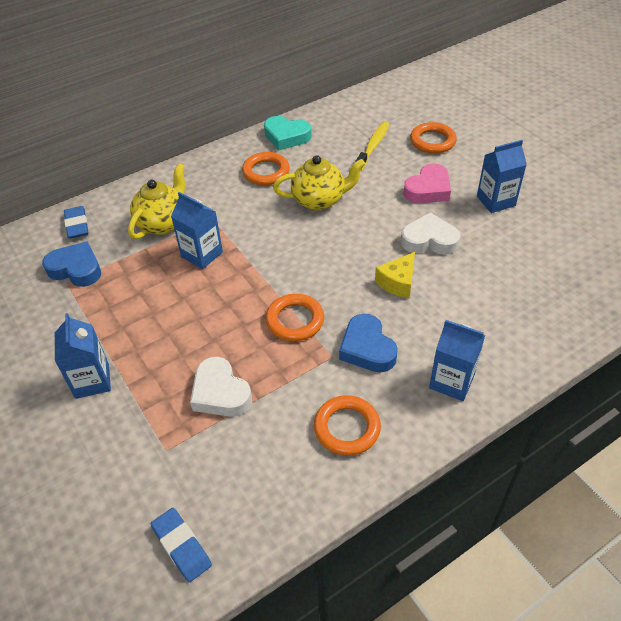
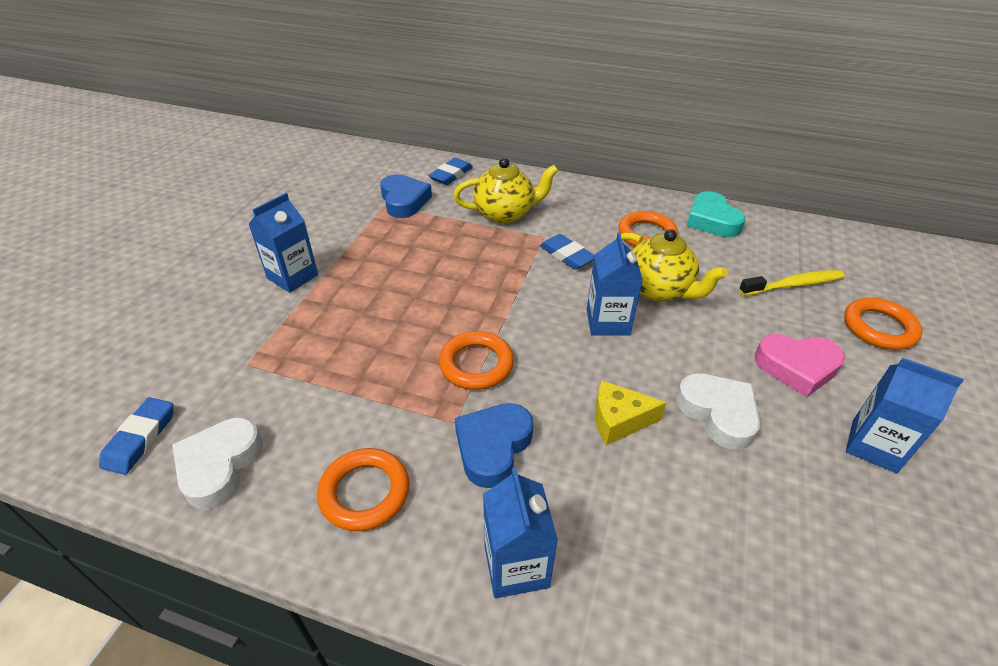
camera: 50 degrees right, 5 degrees down
blue carton [171,192,223,269] -> blue carton moved to [587,233,643,336]
white heart [190,357,252,417] -> white heart moved to [172,418,263,510]
none -> blue eraser [540,234,594,269]

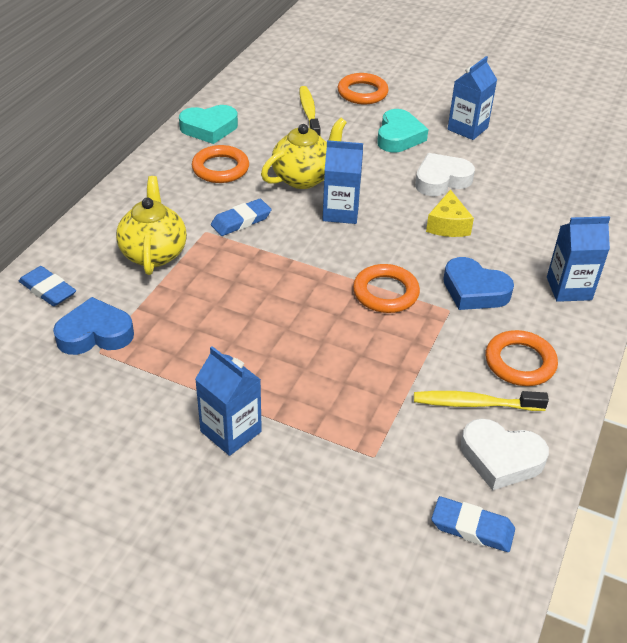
camera: 85 degrees left, 0 degrees up
pink heart [755,334,845,397] -> turquoise heart [377,109,428,153]
none -> yellow toothbrush [414,391,549,411]

